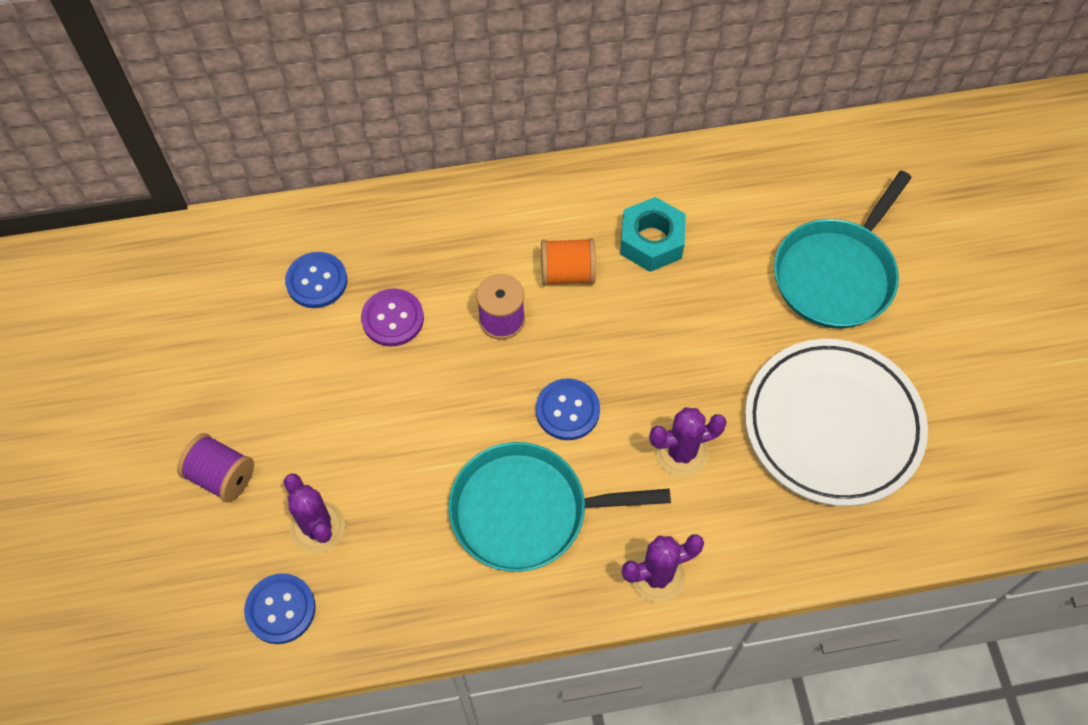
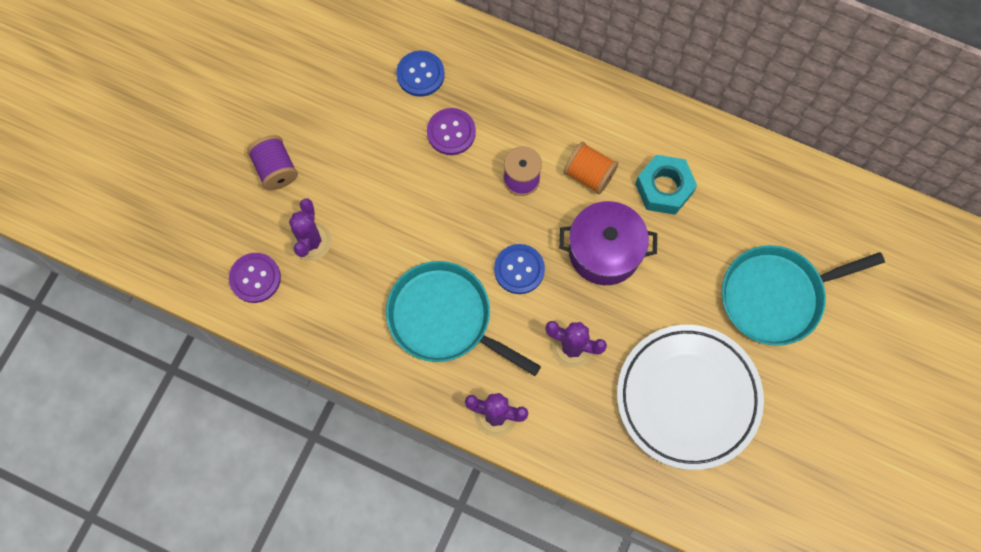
camera: 35 degrees right, 10 degrees up
blue button [244,573,316,644] -> purple button [229,253,281,303]
none -> purple pot [559,201,657,285]

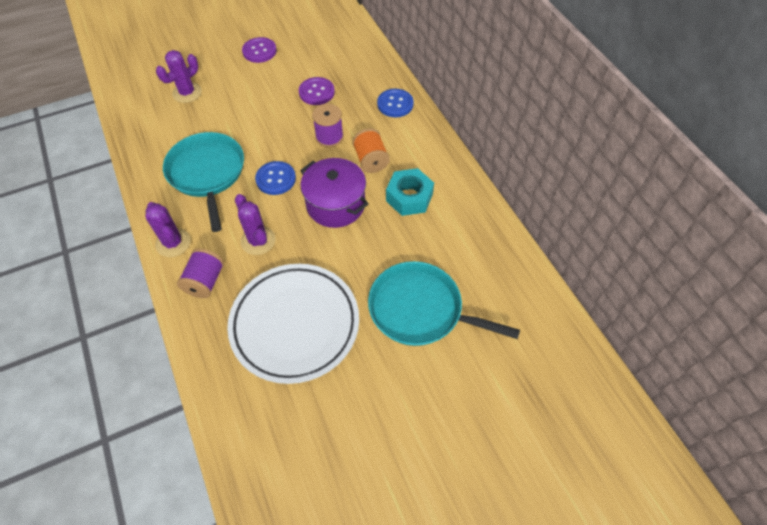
camera: 40 degrees right, 15 degrees down
purple button [229,253,281,303] -> purple button moved to [242,37,277,63]
purple spool [247,135,298,191] -> purple spool moved to [177,248,224,298]
blue button [396,50,445,97] -> blue button moved to [377,89,414,117]

